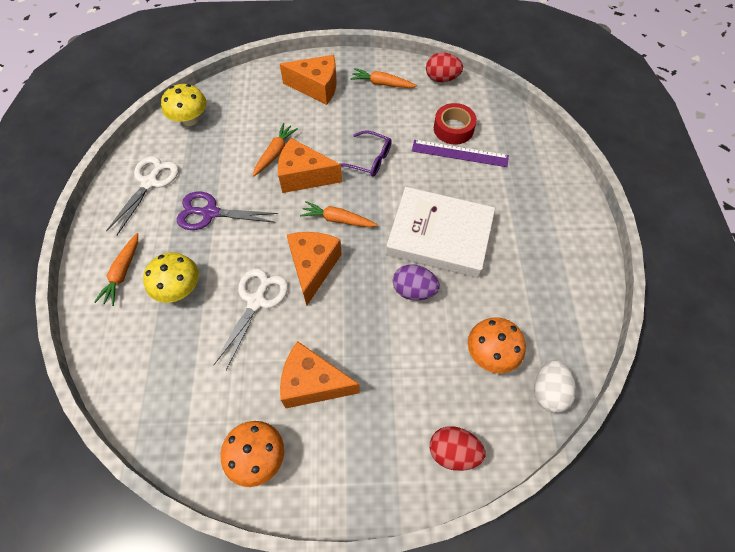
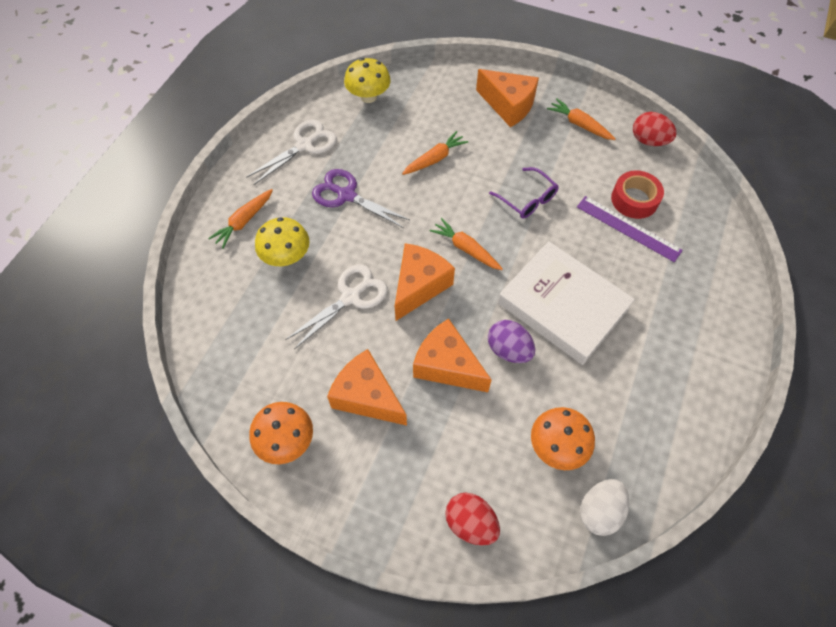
camera: 25 degrees right, 0 degrees up
orange cheese [278,138,342,193] -> orange cheese moved to [413,319,492,392]

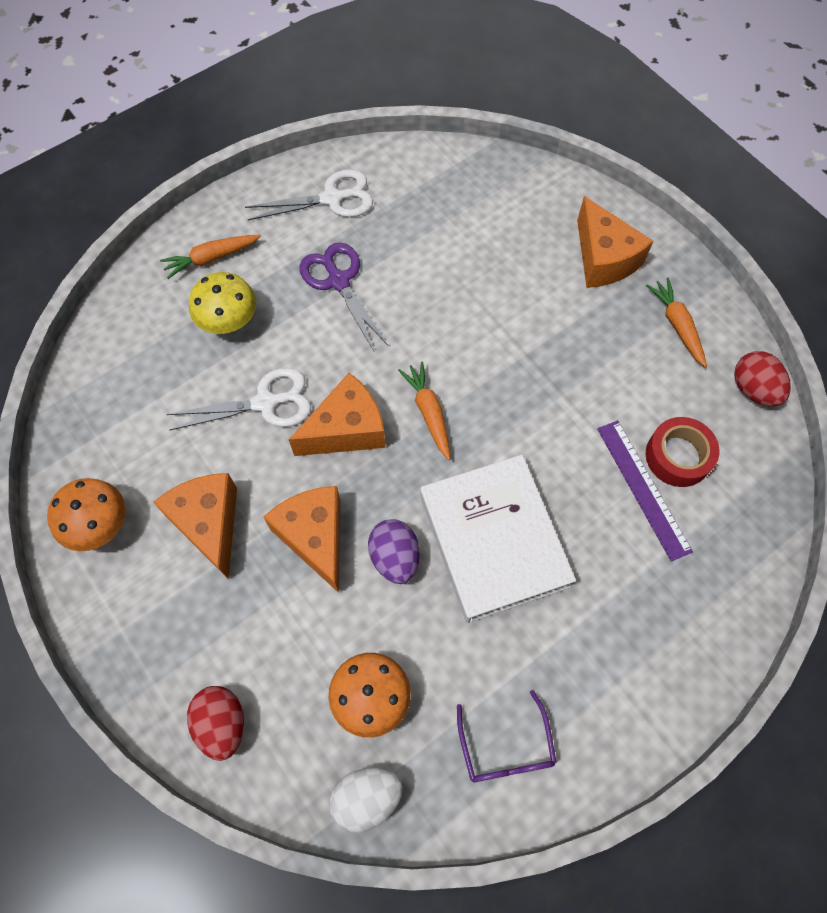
camera: 30 degrees right, 5 degrees up
yellow mushroom [344,58,391,103] -> none
orange carrot [402,131,468,175] -> none
purple glasses [489,167,559,219] -> purple glasses moved to [457,690,557,782]

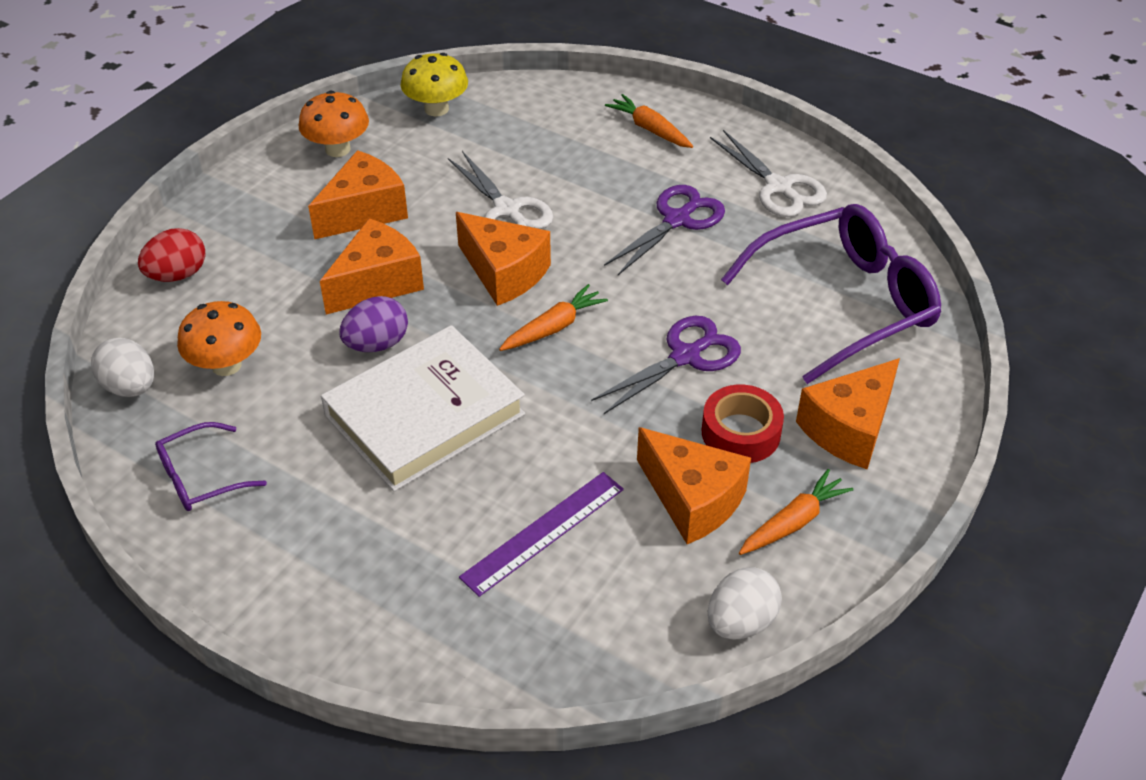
camera: 70 degrees right, 20 degrees down
yellow mushroom [189,272,257,334] -> yellow mushroom moved to [400,53,468,116]
red tape [646,417,719,487] -> red tape moved to [702,385,784,463]
red egg [734,351,791,407] -> white egg [708,567,782,639]
none -> purple scissors [591,316,741,414]
none -> orange cheese [637,427,751,544]
none -> purple glasses [721,204,941,384]

